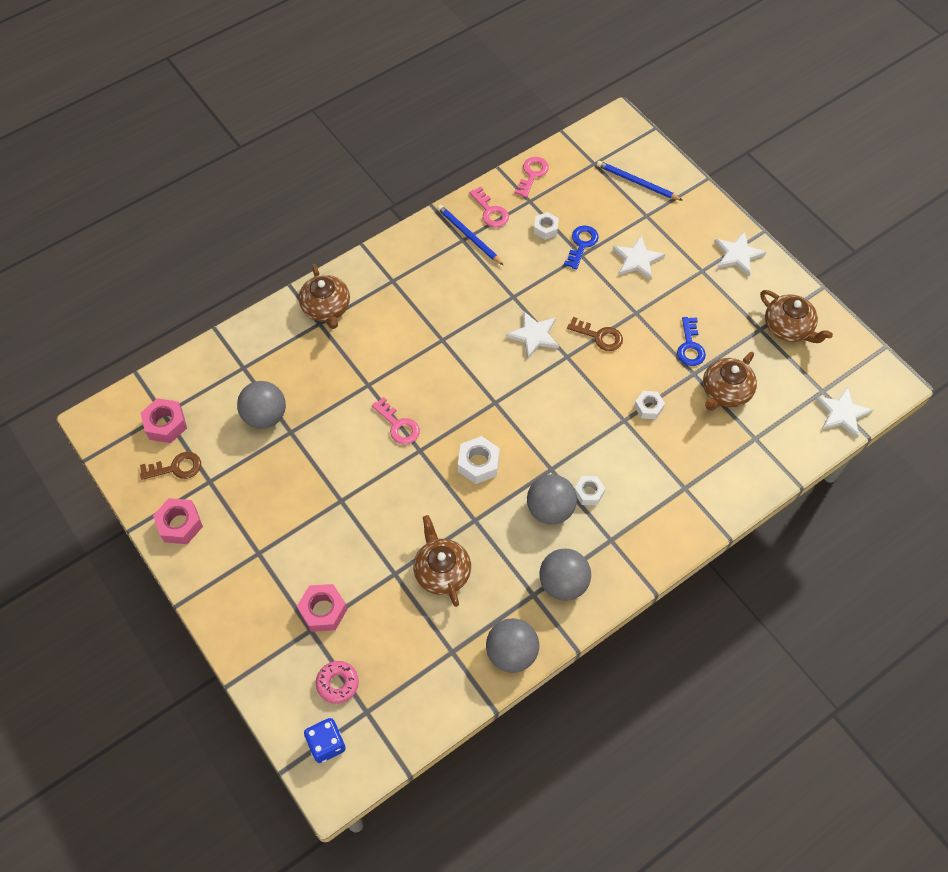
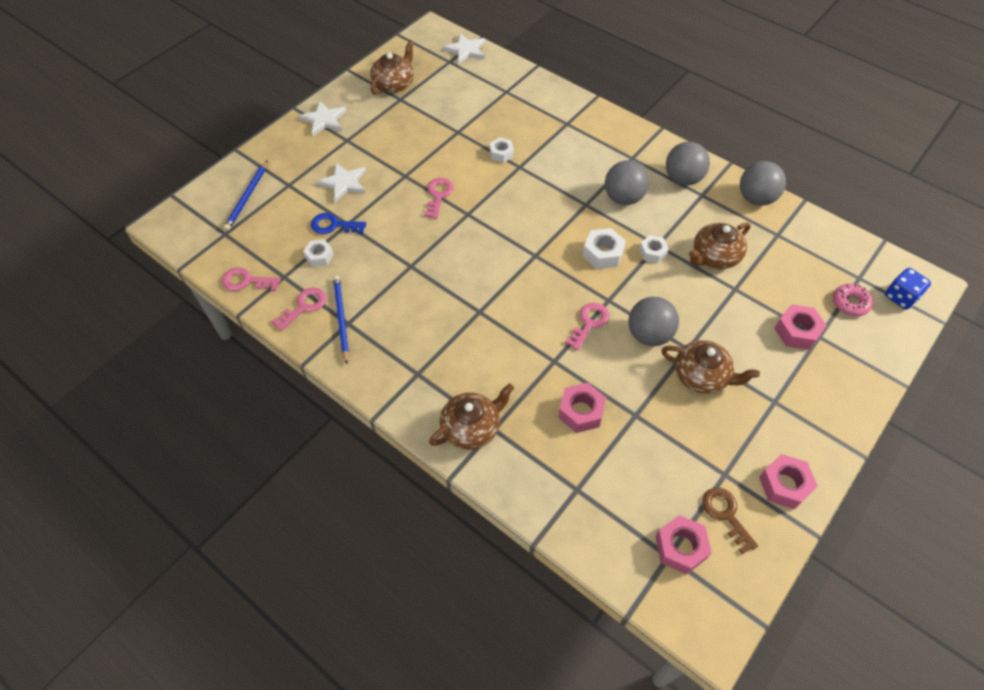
camera: 105 degrees left, 5 degrees down
grey ball [237,381,286,429] -> grey ball moved to [628,297,679,346]
blue pencil [437,205,504,266] -> blue pencil turned 135 degrees clockwise [333,275,349,364]
white star [506,311,559,359] -> none
brown key [567,317,623,351] -> pink key [424,178,454,219]
white nut [575,476,605,505] -> white nut moved to [639,235,669,263]
blue key [677,317,706,366] -> none
brown teapot [703,352,757,411] -> brown teapot moved to [661,340,760,394]
none -> pink nut [558,382,606,433]

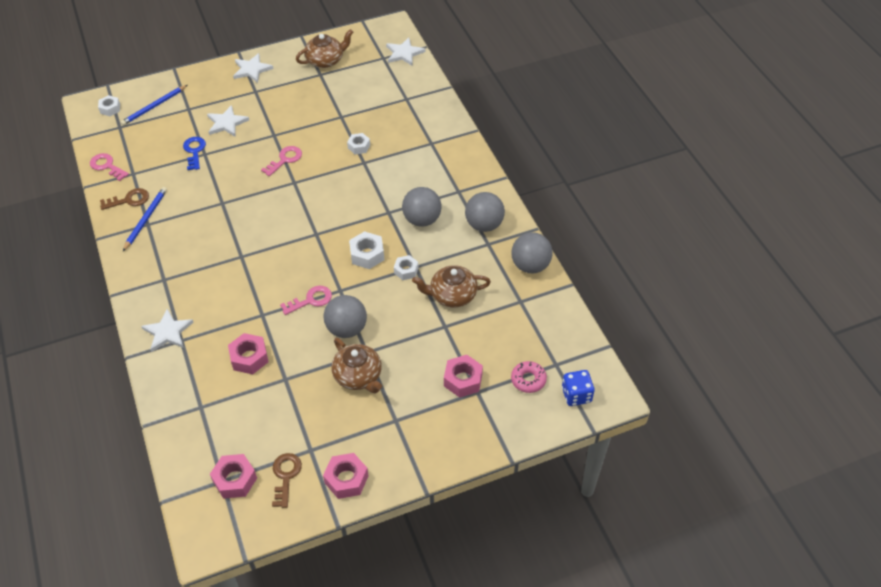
camera: 30 degrees right, 5 degrees down
pink key [272,288,326,331] -> brown key [100,188,149,210]
white nut [303,239,334,267] -> white nut moved to [98,95,120,116]
blue key [311,213,366,234] -> blue key turned 45 degrees clockwise [183,137,206,170]
brown teapot [429,383,514,450] -> white star [141,309,194,352]

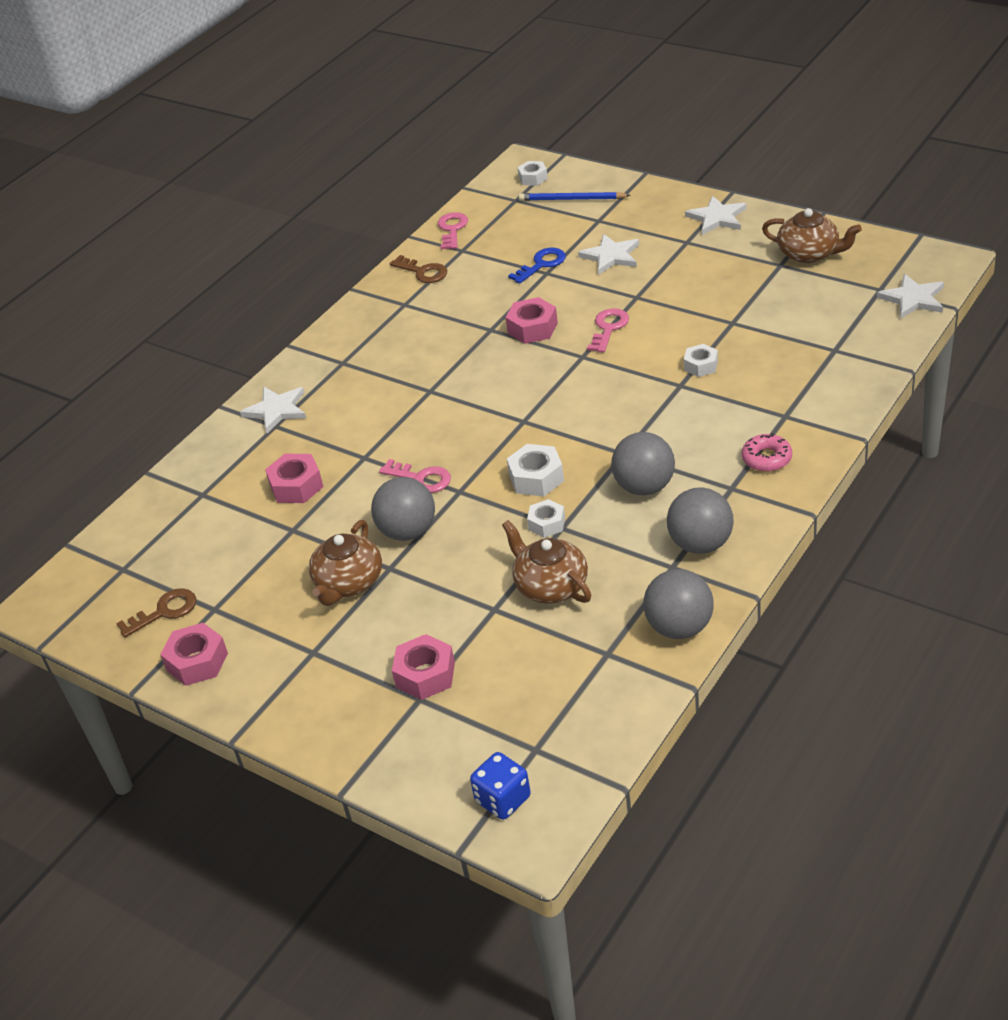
camera: 60 degrees right, 10 degrees down
blue pencil [123,187,167,251] -> none
pink nut [210,454,257,499] -> pink nut moved to [505,297,558,344]
pink key [261,146,302,176] -> pink key turned 75 degrees counterclockwise [587,308,629,352]
pink donut [511,361,547,393] -> pink donut moved to [742,433,792,472]

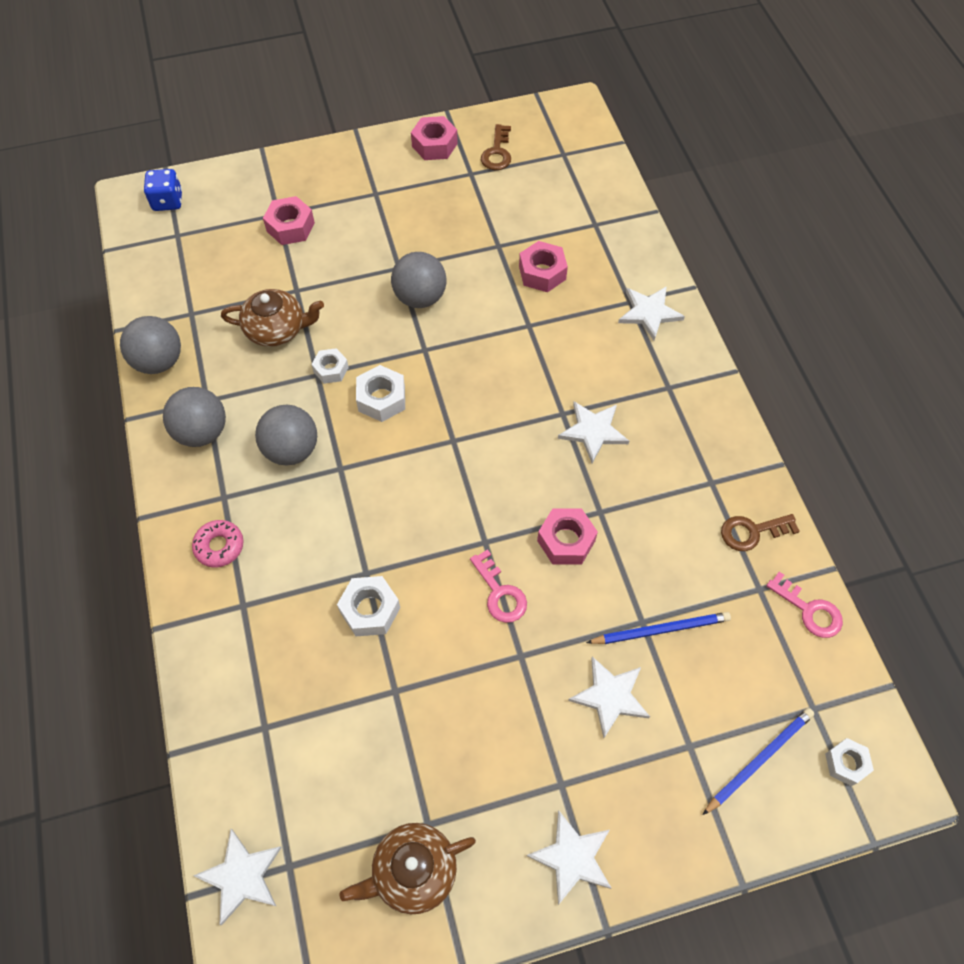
camera: 125 degrees right, 20 degrees up
brown teapot [309,520,382,606] -> none
pink key [379,459,451,493] -> none
blue key [508,248,566,284] -> blue pencil [586,612,731,644]
white nut [684,344,718,377] -> white nut [337,576,400,636], size x1.50
none -> white star [558,401,629,463]

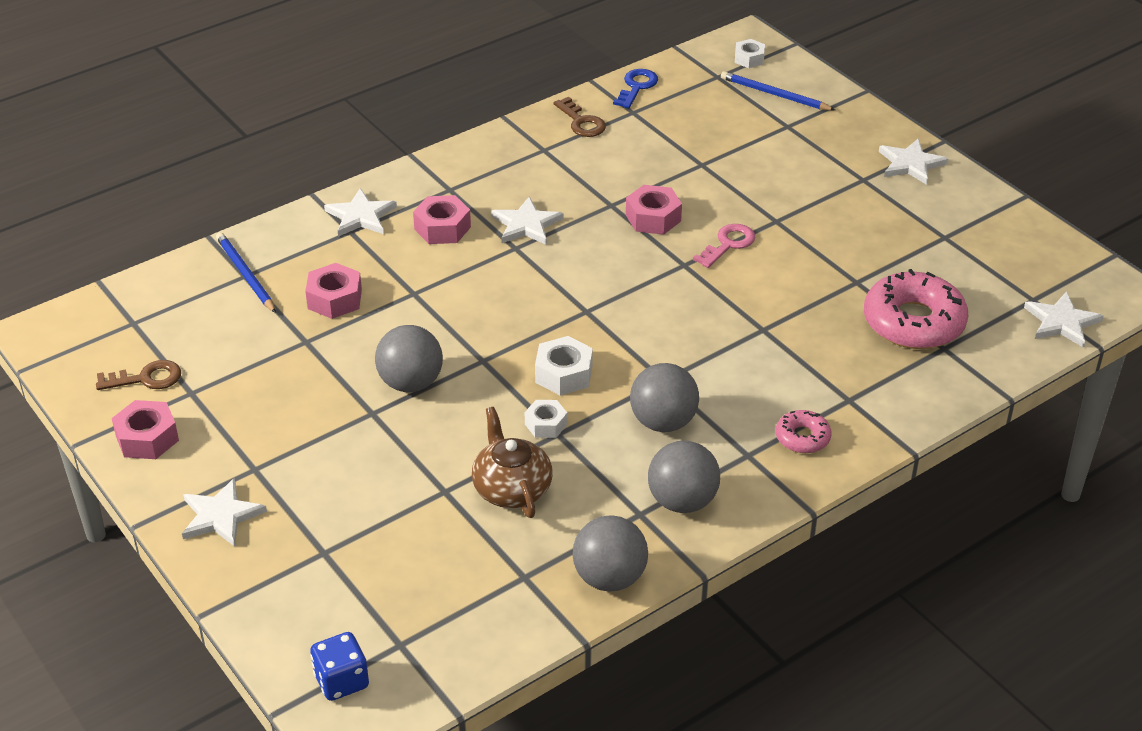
camera: 110 degrees left, 20 degrees down
pink nut [263,196,315,245] -> pink nut moved to [413,195,471,244]
white nut [337,576,400,636] -> none
brown teapot [340,823,476,914] -> none
white star [568,657,650,738] -> white star moved to [182,478,267,547]
blue pencil [586,612,731,644] -> blue pencil moved to [216,232,276,313]
pink key [766,572,843,638] -> blue key [613,69,658,108]
none -> pink donut [864,269,968,349]

